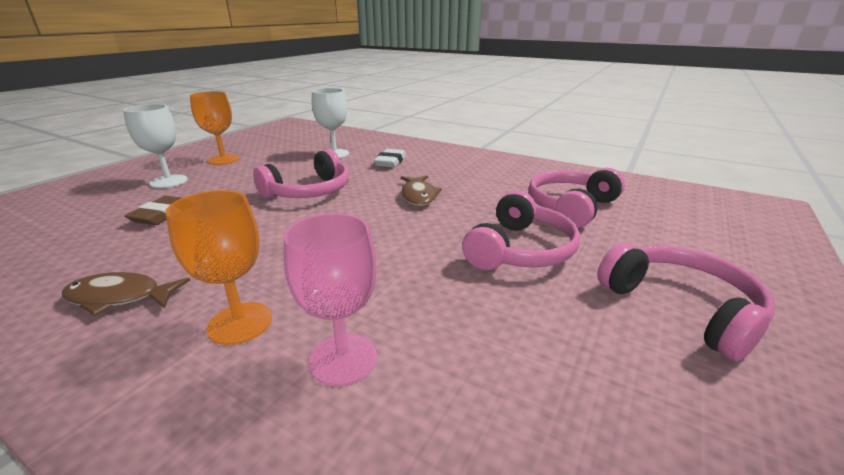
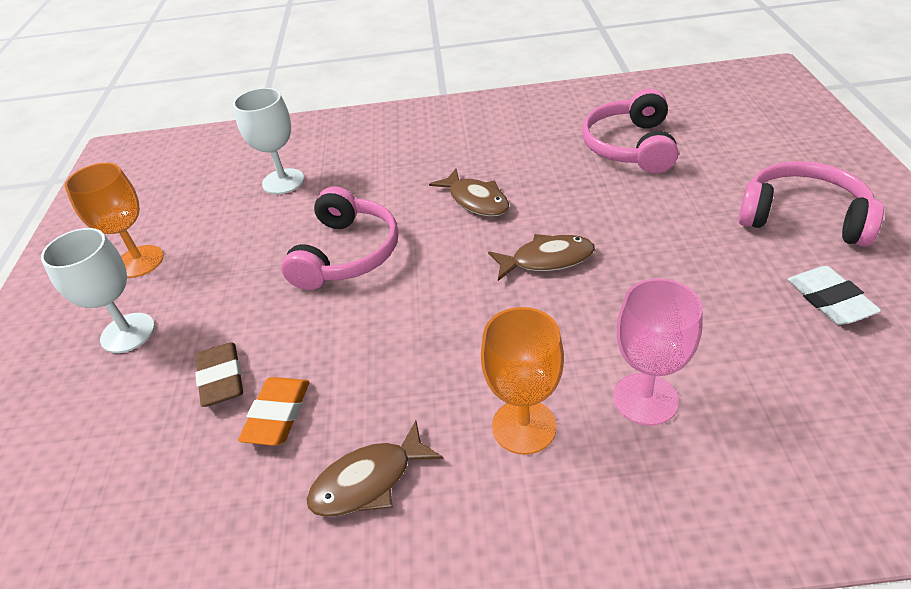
camera: 30 degrees left, 15 degrees up
white eraser [374,149,406,168] -> white eraser moved to [787,266,881,325]
pink headphones [462,191,580,270] -> none
none -> orange eraser [238,377,309,446]
none -> brown fish [488,234,595,281]

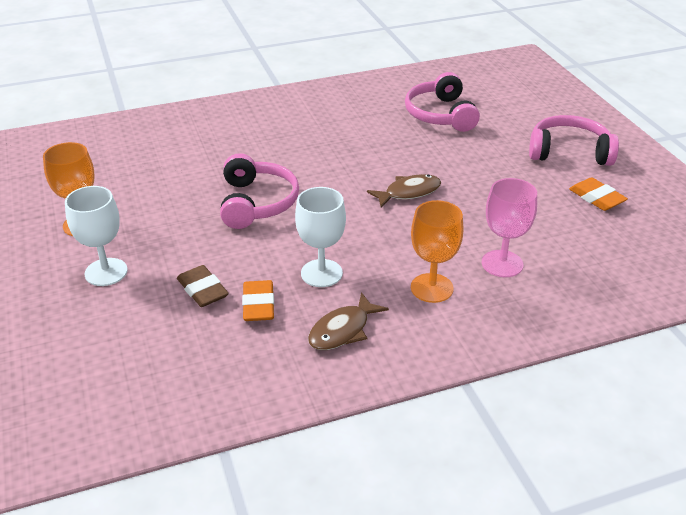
camera: 20 degrees left, 5 degrees down
white goblet [233,88,304,194] -> white goblet moved to [295,187,346,287]
brown fish [429,169,509,217] -> none
white eraser [787,266,881,325] -> orange eraser [569,177,628,211]

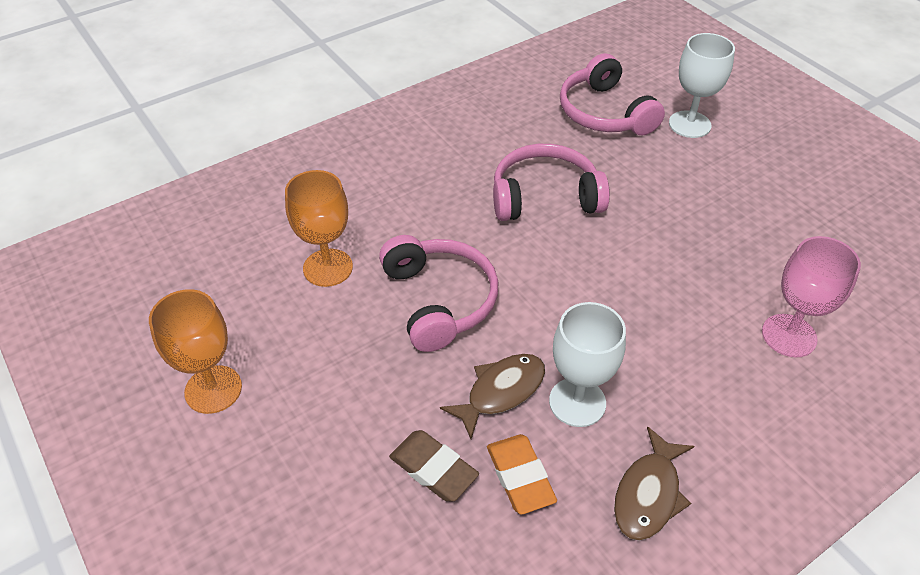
camera: 15 degrees left, 10 degrees up
white goblet [65,186,128,286] -> white goblet moved to [669,33,735,138]
brown fish [367,174,441,208] -> brown fish moved to [440,354,545,439]
orange goblet [411,200,464,303] -> orange goblet moved to [285,170,353,287]
pink headphones [529,115,619,166] -> pink headphones moved to [493,144,610,221]
orange eraser [569,177,628,211] -> none

